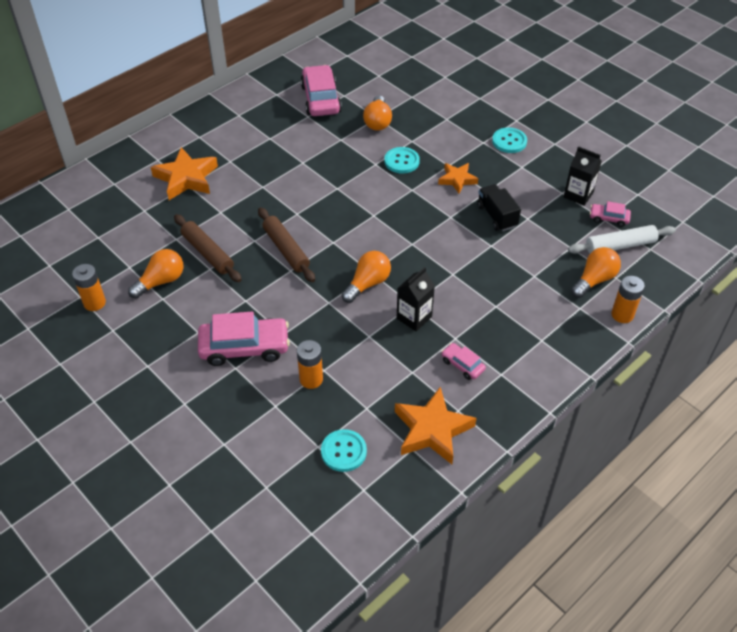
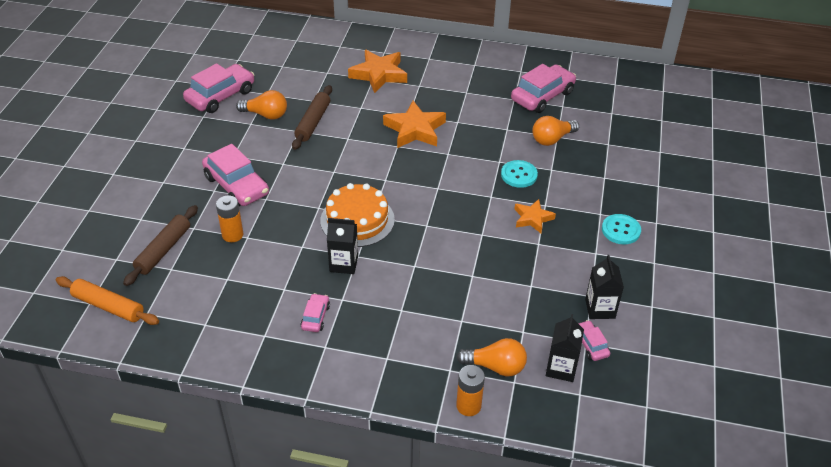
camera: 55 degrees right, 5 degrees down
orange battery [72,264,106,311] -> pink car [183,63,254,113]
brown rolling pin [258,207,315,282] -> brown rolling pin moved to [123,205,198,286]
turquoise button [321,429,367,472] -> none
orange light bulb [342,251,391,303] -> orange cake [320,183,395,247]
orange star [395,387,477,464] -> orange star moved to [383,101,446,148]
black truck [477,184,521,231] -> none
white rolling pin [568,225,676,254] -> black carton [546,314,584,382]
none -> orange rolling pin [56,276,159,325]

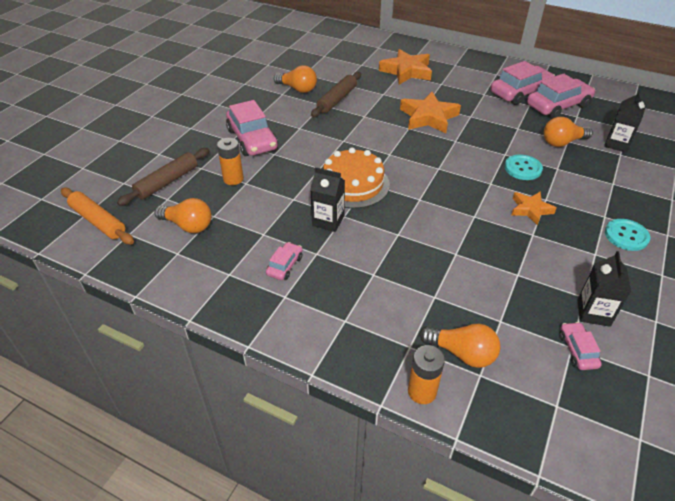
camera: 15 degrees right, 0 degrees up
pink car [183,63,254,113] -> pink car moved to [491,61,555,105]
black carton [546,314,584,382] -> black carton moved to [604,90,646,153]
none -> orange light bulb [154,198,211,233]

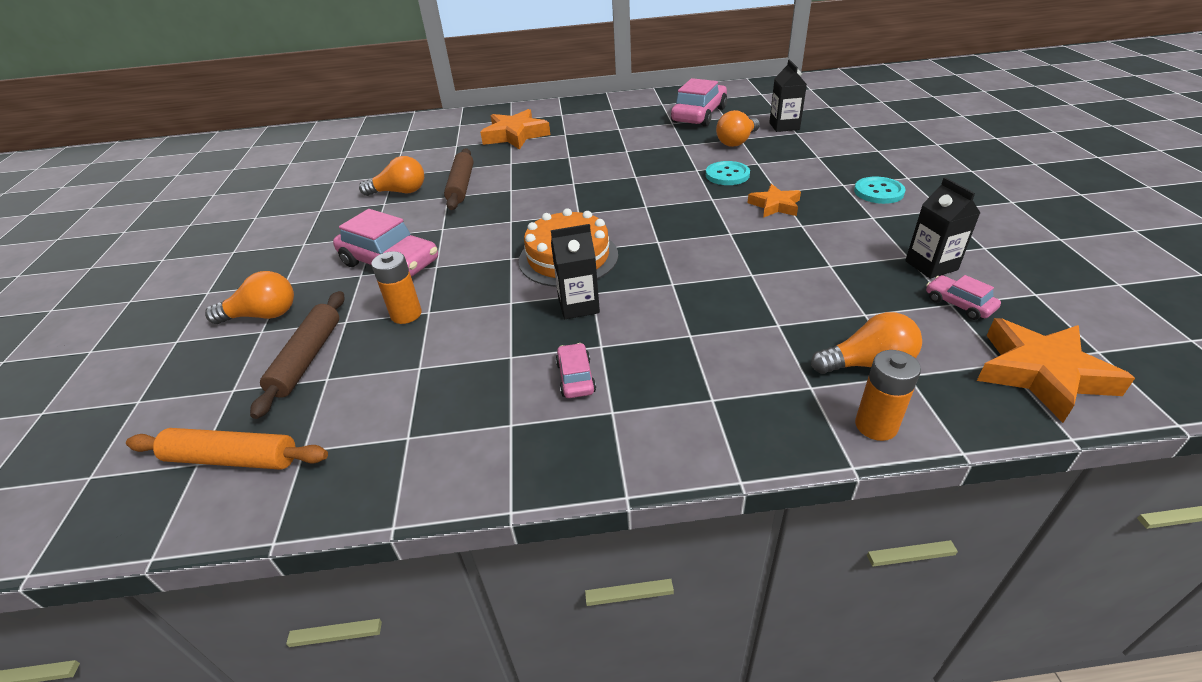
camera: 30 degrees left, 5 degrees down
orange light bulb [154,198,211,233] -> orange light bulb moved to [205,271,294,324]
orange star [400,92,461,133] -> orange star moved to [977,318,1135,423]
pink car [491,61,555,105] -> none

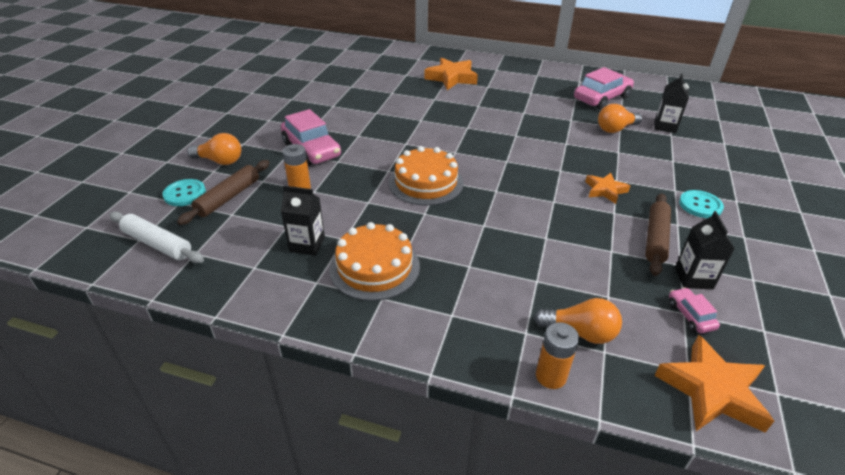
camera: 20 degrees right, 0 degrees up
orange rolling pin [126,428,328,469] -> white rolling pin [109,212,204,263]
orange light bulb [359,156,424,196] -> none
brown rolling pin [444,148,474,210] -> brown rolling pin moved to [645,193,671,276]
black carton [551,224,600,319] -> black carton moved to [281,186,325,256]
pink car [556,343,596,398] -> orange cake [329,222,420,301]
turquoise button [706,161,750,185] -> turquoise button moved to [162,179,206,206]

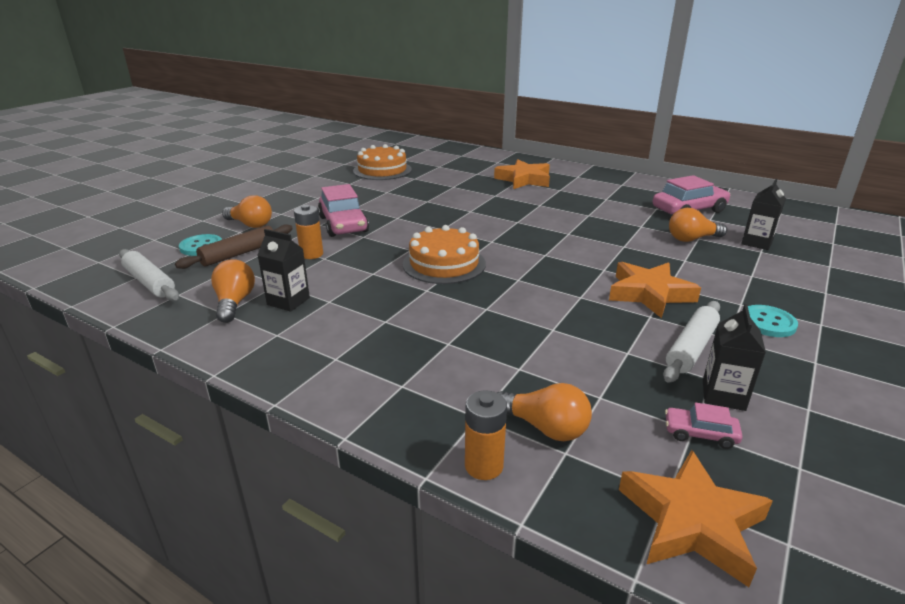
camera: 15 degrees right, 10 degrees down
orange cake [329,222,420,301] -> orange cake moved to [353,144,412,180]
orange star [585,173,630,204] -> orange star [609,262,701,318], size x1.66
brown rolling pin [645,193,671,276] -> white rolling pin [663,301,720,383]
pink car [669,287,720,333] -> pink car turned 75 degrees counterclockwise [665,402,742,449]
none -> orange light bulb [211,259,255,323]

